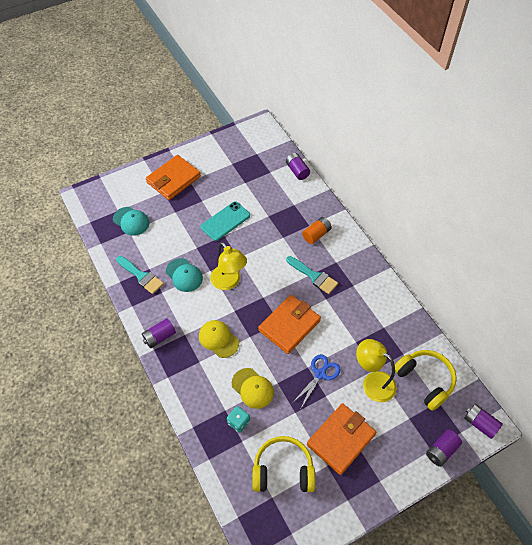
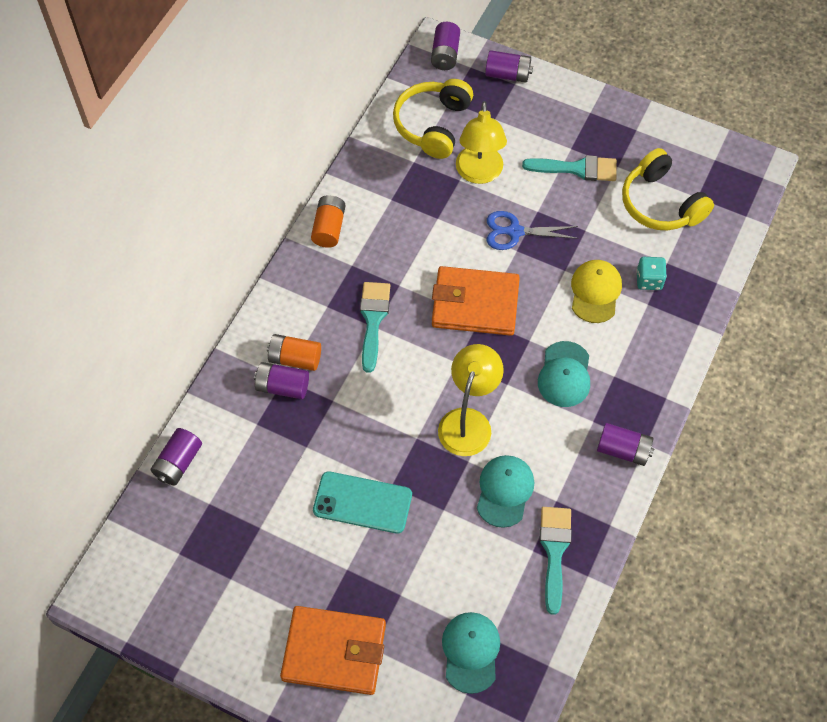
camera: 125 degrees left, 5 degrees up
yellow cap [199,320,239,358] -> turquoise cap [538,341,590,407]
orange wallet [307,403,376,475] -> turquoise brush [522,155,617,181]
none -> purple battery [254,362,309,399]
none -> orange battery [311,195,345,248]

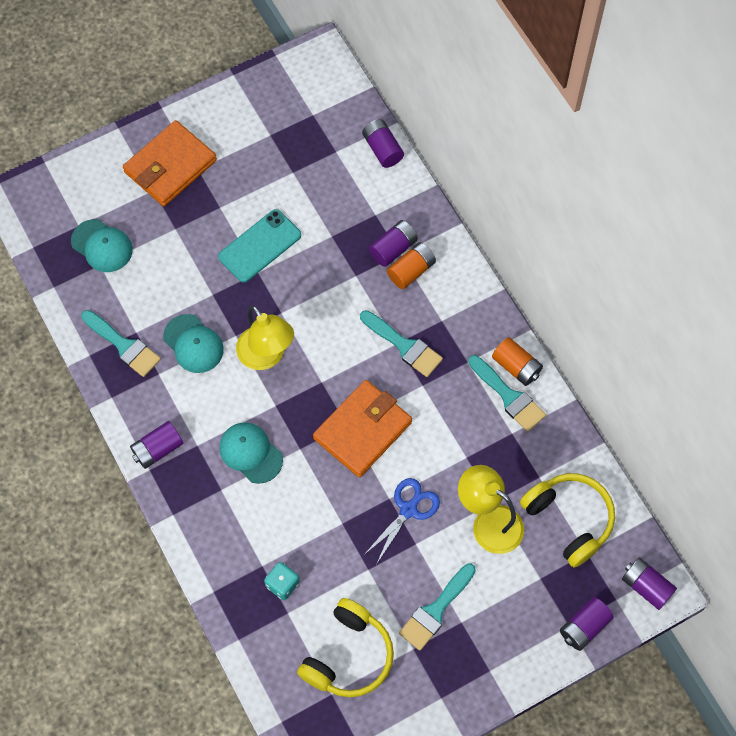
camera: 125 degrees right, 5 degrees up
yellow cap [571,260,622,323] -> none
yellow headphones [622,148,714,230] -> yellow headphones turned 120 degrees clockwise [297,598,394,697]
none -> turquoise brush [468,355,546,432]

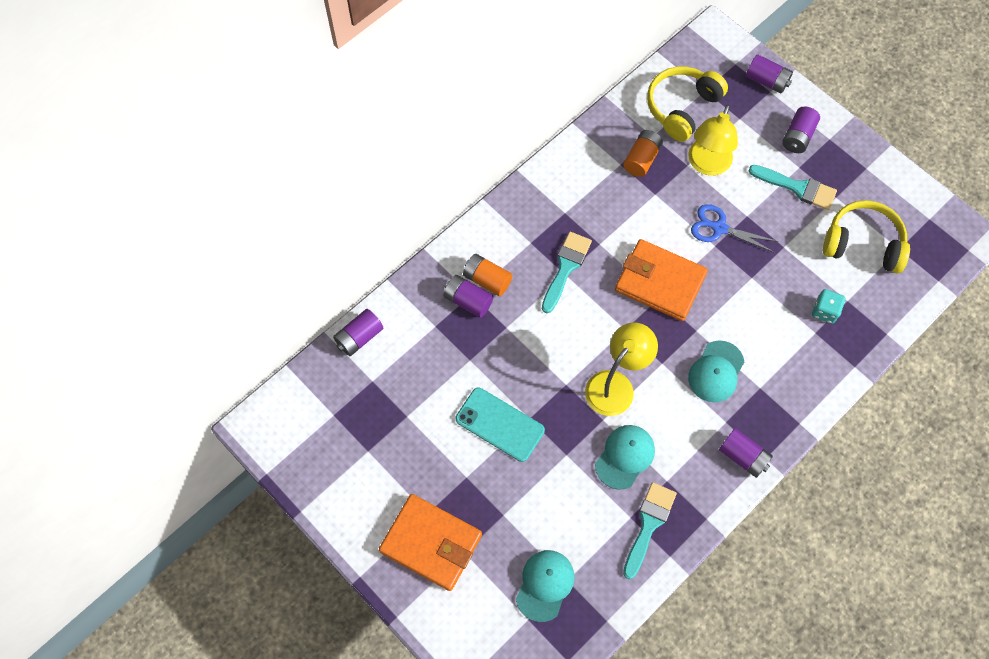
camera: 105 degrees left, 0 degrees up
turquoise brush [468,355,546,432] -> none
orange battery [492,337,543,386] -> orange battery moved to [623,130,663,177]
purple battery [622,558,677,610] -> purple battery moved to [782,107,820,153]

